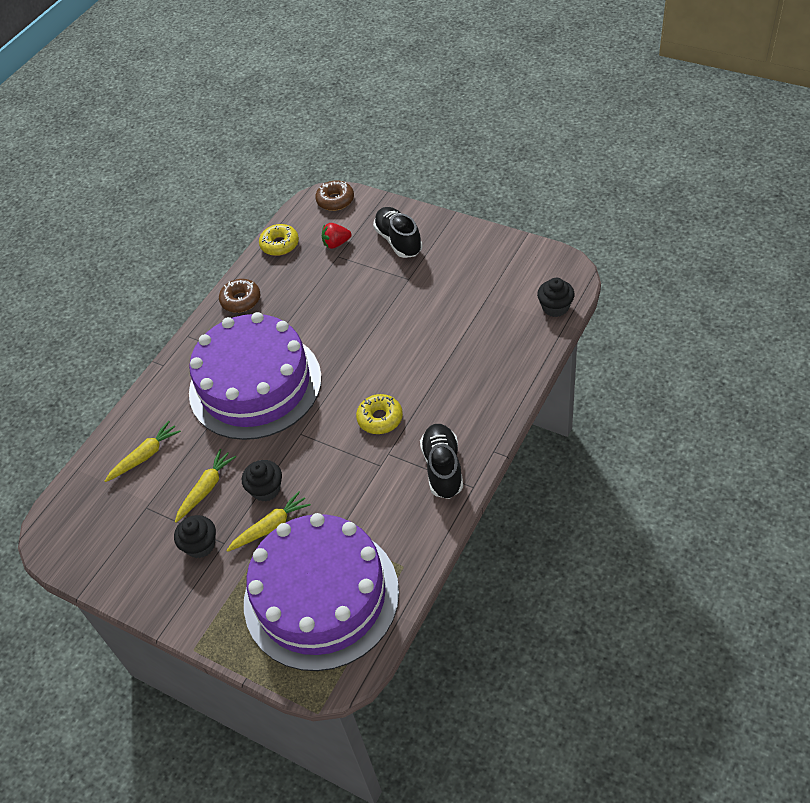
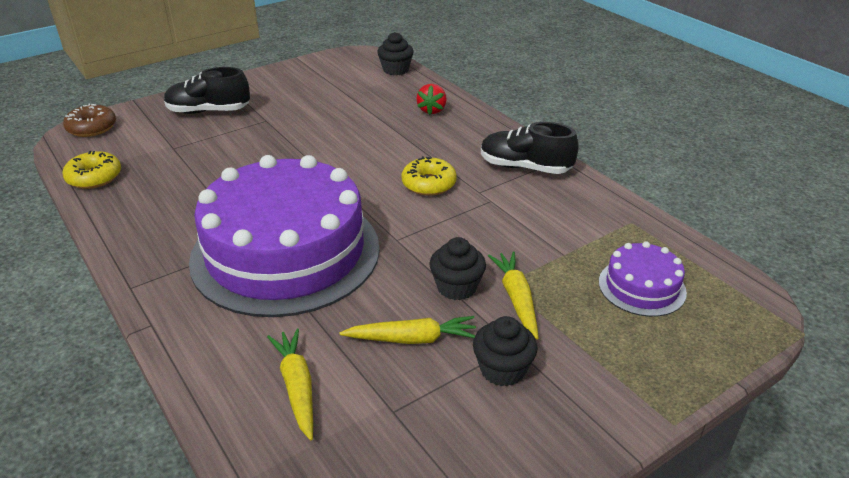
camera: 70 degrees left, 15 degrees down
yellow carrot [175,449,236,523] -> yellow carrot turned 120 degrees clockwise [339,316,476,344]
brown donut [219,279,260,313] -> none
purple cake [244,513,399,671] -> purple cake [599,241,687,317], size x0.43
red strawberry [322,223,352,249] -> red strawberry moved to [416,84,447,115]

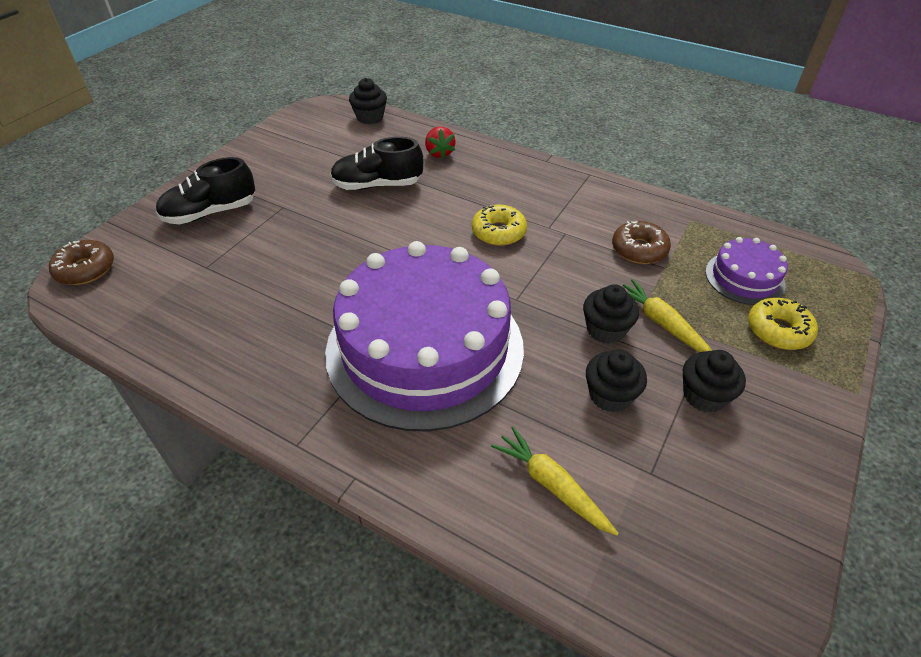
camera: 25 degrees left, 10 degrees up
yellow donut [63,151,121,189] -> yellow donut moved to [748,298,818,350]
yellow carrot [339,316,476,344] -> black cupcake [586,349,647,413]
black shoe [481,122,579,174] -> black shoe moved to [330,137,423,190]
none -> brown donut [612,221,671,264]

